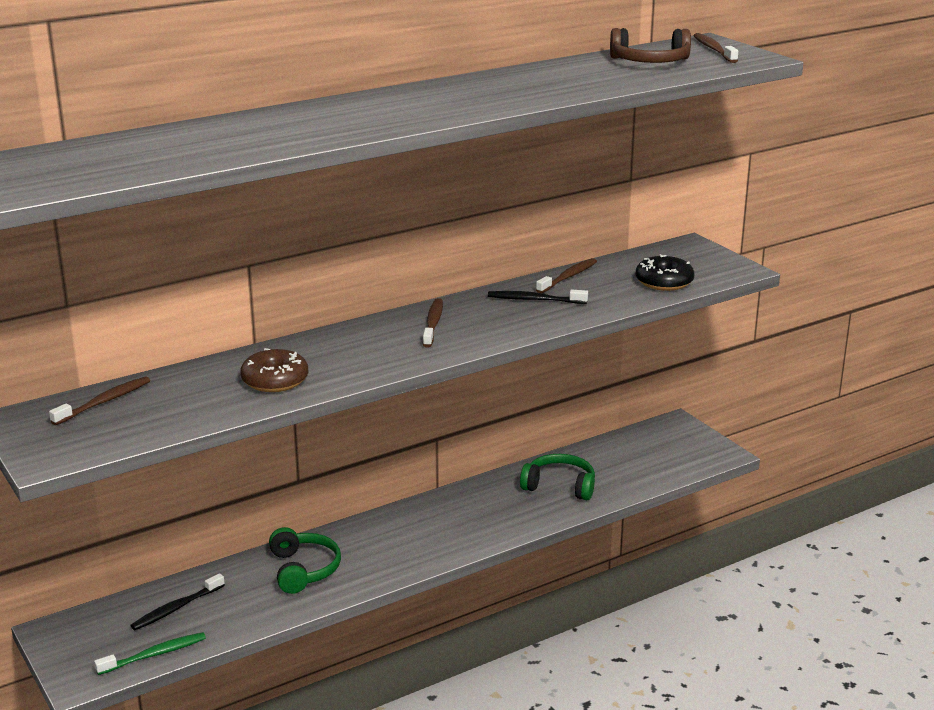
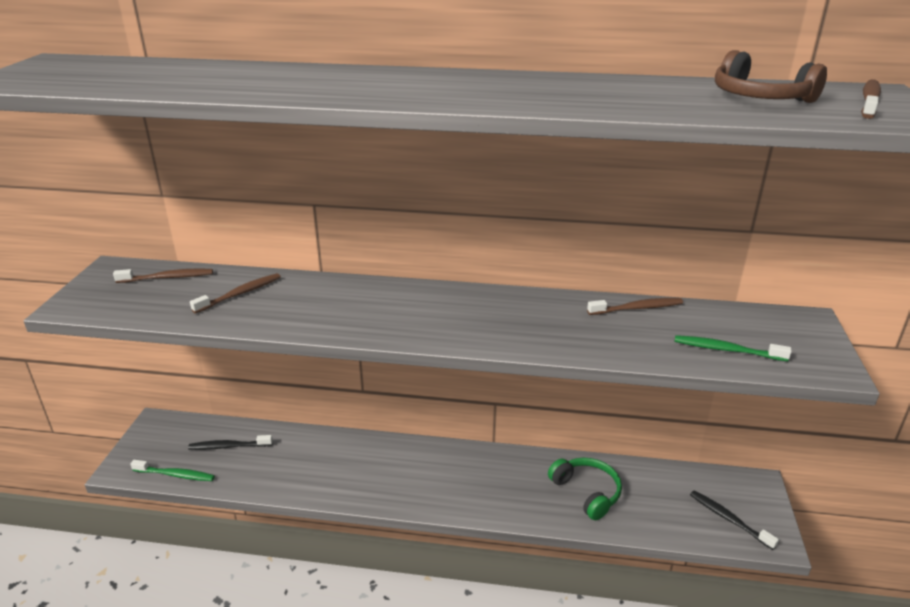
camera: 40 degrees right, 5 degrees up
brown donut [240,348,309,392] -> none
green headphones [269,527,341,594] -> none
brown toothbrush [423,298,443,347] -> brown toothbrush moved to [190,273,281,313]
black toothbrush [488,289,588,304] -> black toothbrush moved to [690,491,779,550]
black donut [636,254,694,291] -> green toothbrush [675,335,792,361]

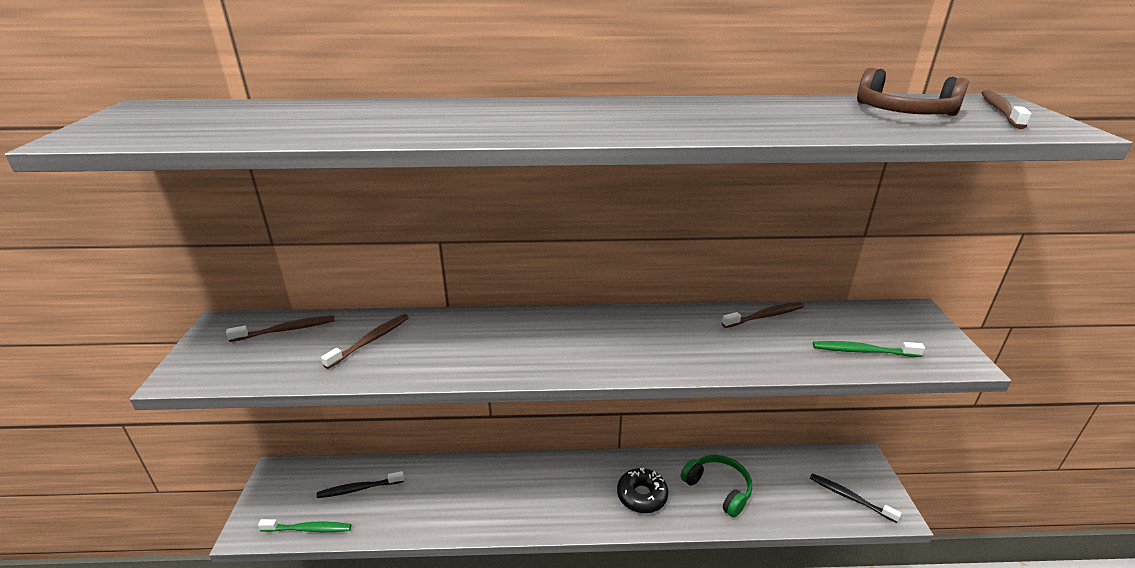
camera: 10 degrees left, 0 degrees up
none -> black donut [617,468,668,513]

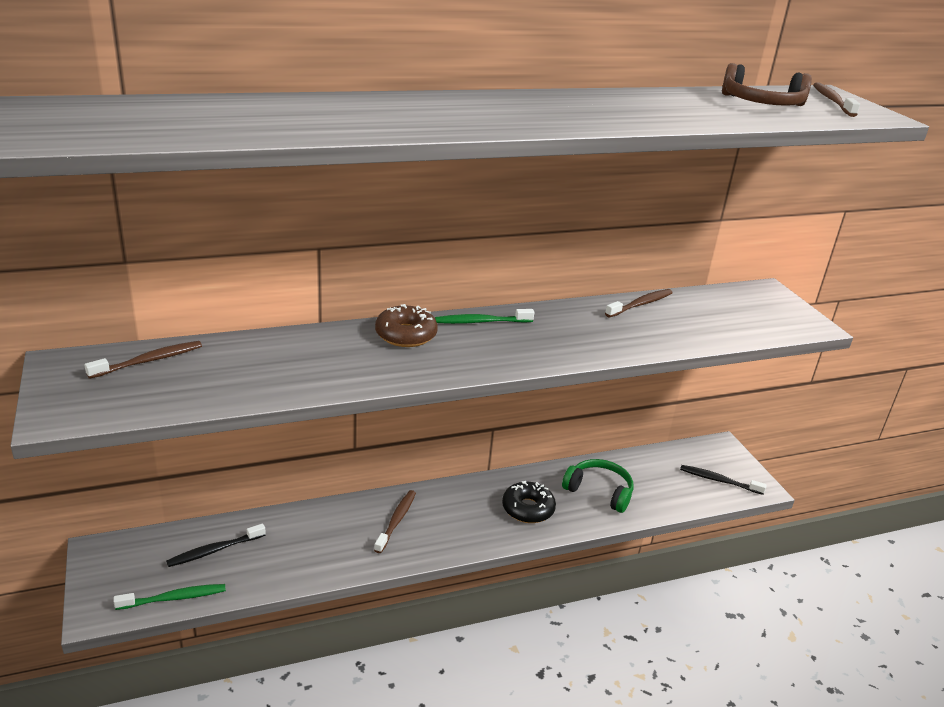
camera: 20 degrees left, 0 degrees up
brown toothbrush [321,314,409,369] -> brown toothbrush moved to [374,490,416,553]
green toothbrush [813,341,925,357] -> green toothbrush moved to [435,309,534,324]
none -> brown donut [375,304,438,347]

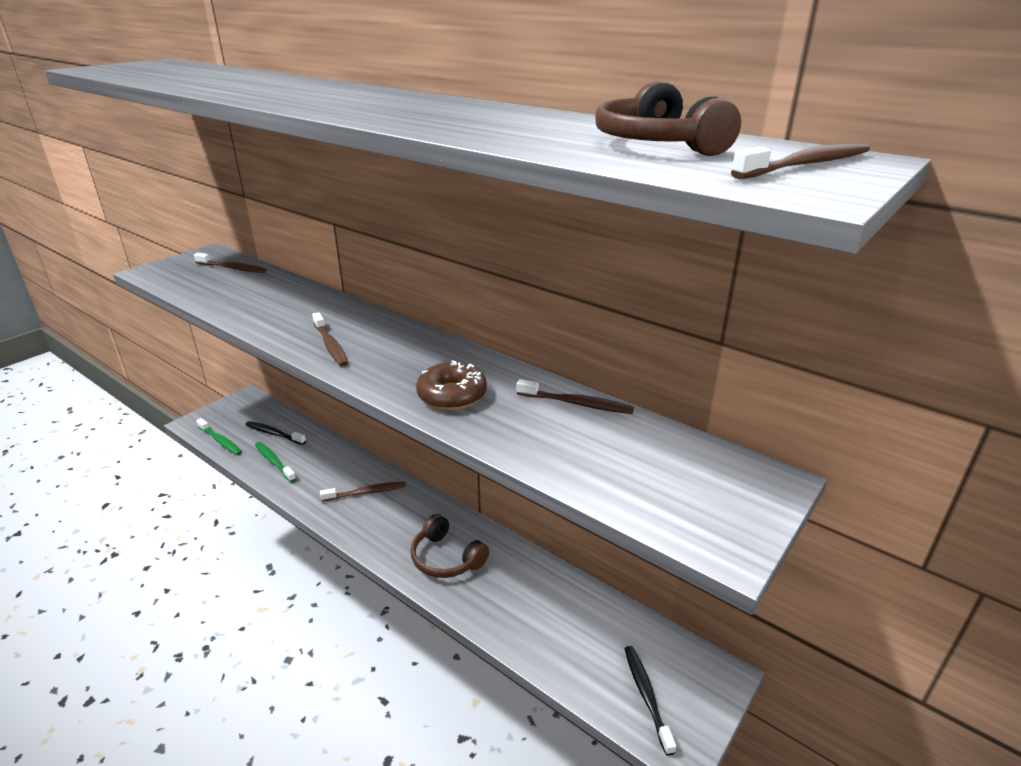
camera: 60 degrees right, 0 degrees up
brown donut [375,304,438,347] -> brown donut moved to [416,360,487,410]
green toothbrush [435,309,534,324] -> green toothbrush moved to [255,442,296,482]
black donut [502,481,556,523] -> brown headphones [411,514,489,578]
green headphones [562,459,633,513] -> none
none -> brown toothbrush [312,312,348,367]

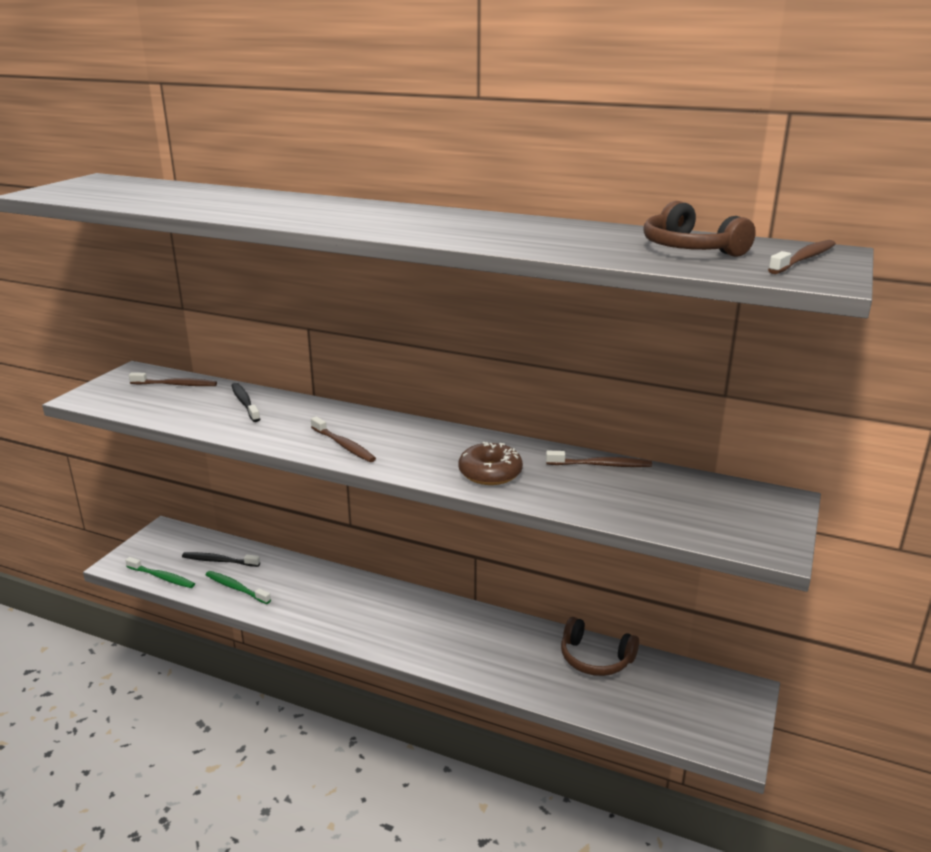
camera: 15 degrees left, 5 degrees down
brown toothbrush [320,482,406,502] -> none
brown headphones [411,514,489,578] -> brown headphones moved to [561,617,639,676]
black toothbrush [624,646,676,756] -> black toothbrush moved to [231,383,260,422]

